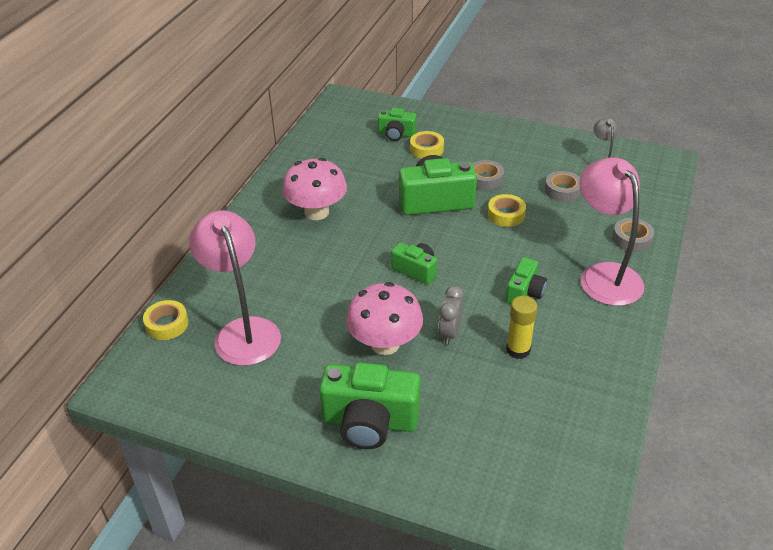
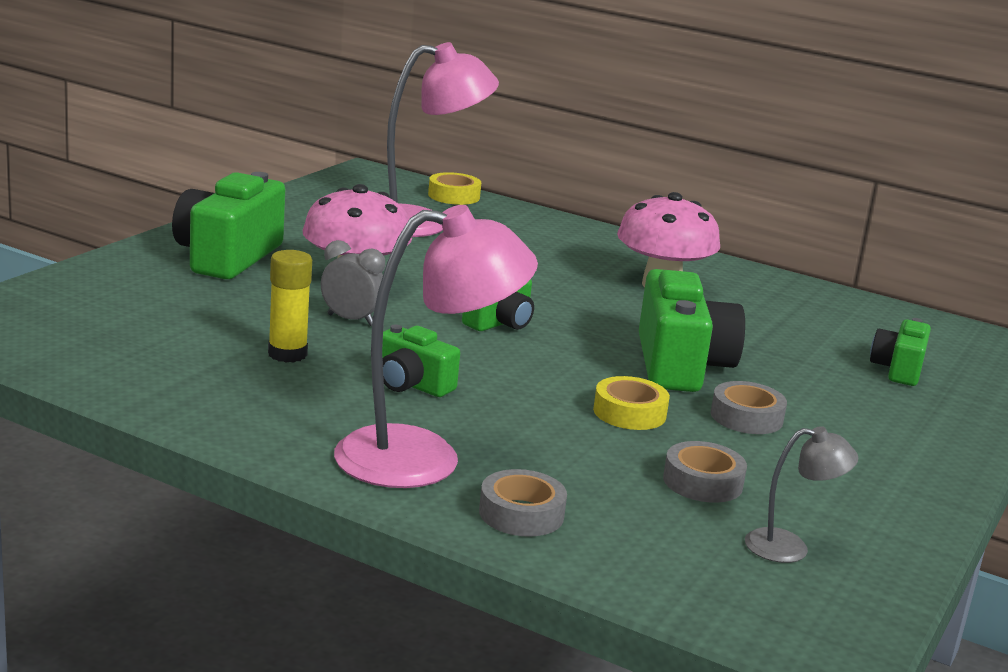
camera: 95 degrees right, 20 degrees down
yellow tape [410,131,444,159] -> none

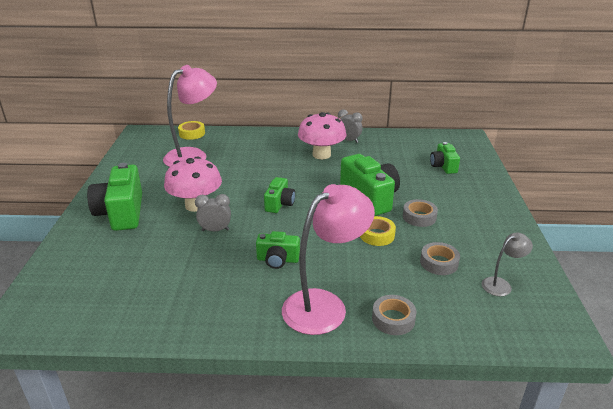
camera: 25 degrees left, 10 degrees up
yellow glue stick [268,250,312,363] -> none
none -> grey clock [338,109,363,143]

